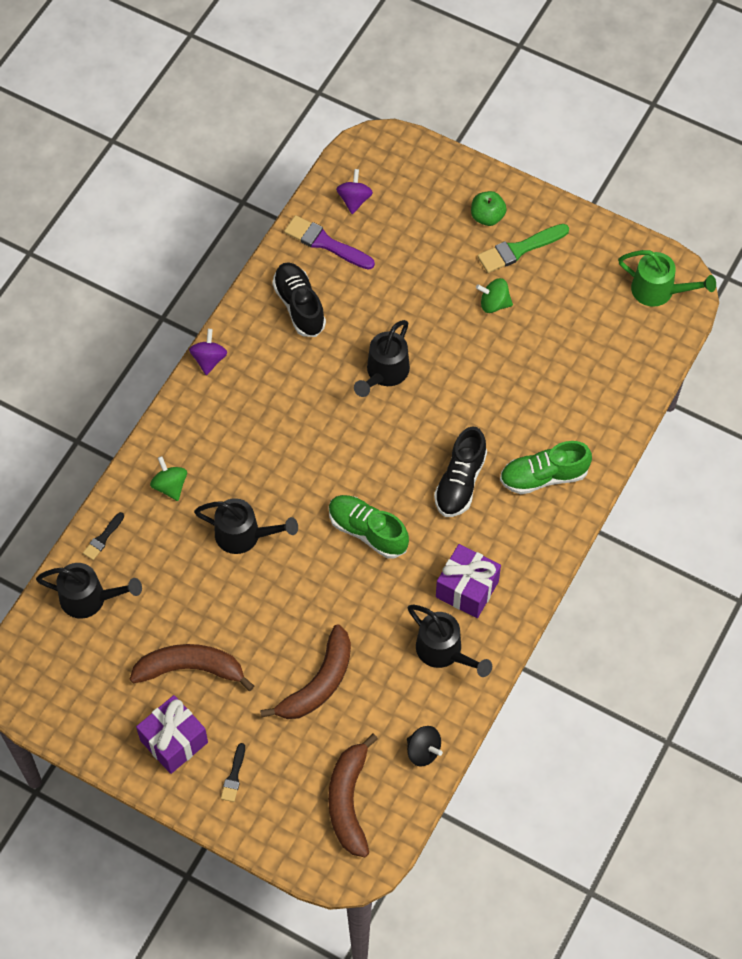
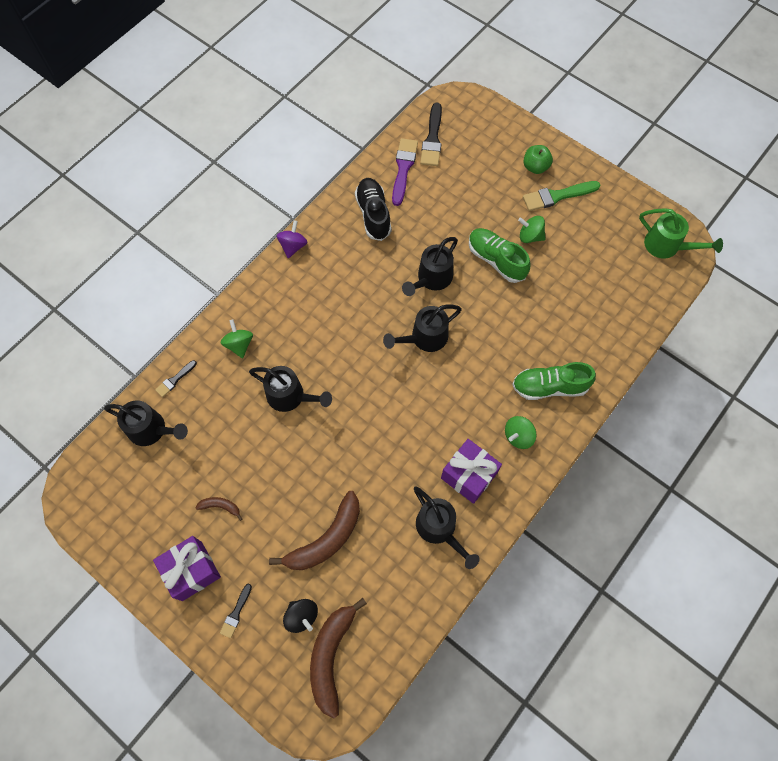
camera: 10 degrees right, 5 degrees up
brown banana [130,644,254,691] -> brown banana [196,497,242,521], size x0.46
purple brush [284,215,375,270] -> purple brush turned 60 degrees clockwise [392,138,418,206]
green shoe [329,495,409,559] -> green shoe moved to [469,228,531,283]
purple spinning top [336,169,373,214] -> black brush [420,103,442,166]
black spinning top [407,726,443,767] -> black spinning top moved to [283,599,318,633]
black shoe [434,427,487,517] -> none
none -> black watering can [383,305,462,352]
none -> green spinning top [505,416,536,449]

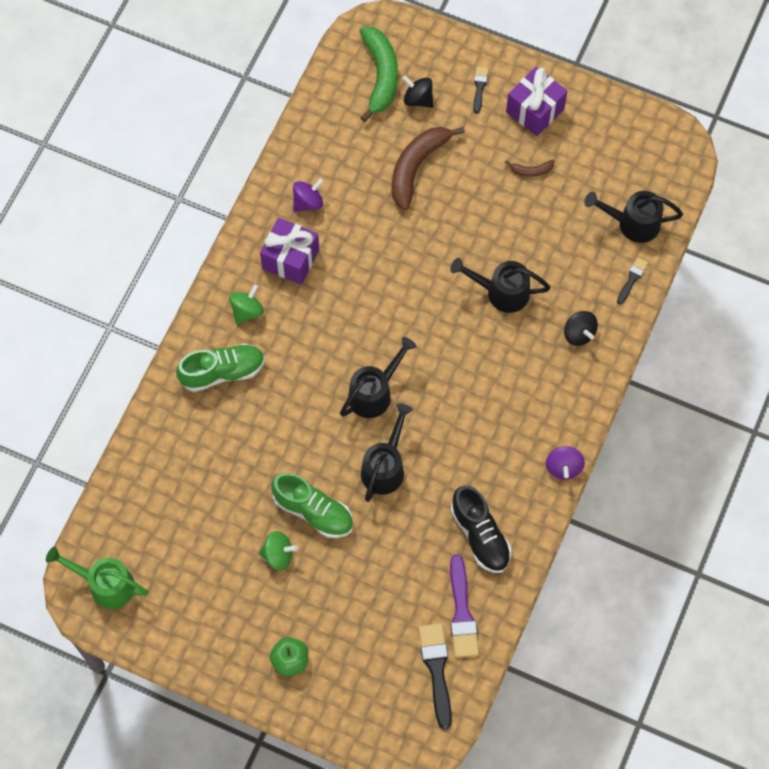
camera: 165 degrees right, 0 degrees up
green spinning top [221,320,253,358] -> black spinning top [564,311,598,346]
brown banana [310,598,367,719] -> green banana [360,27,398,122]
black watering can [414,486,480,569] -> purple spinning top [293,178,323,212]
green brush [523,181,600,211] -> none

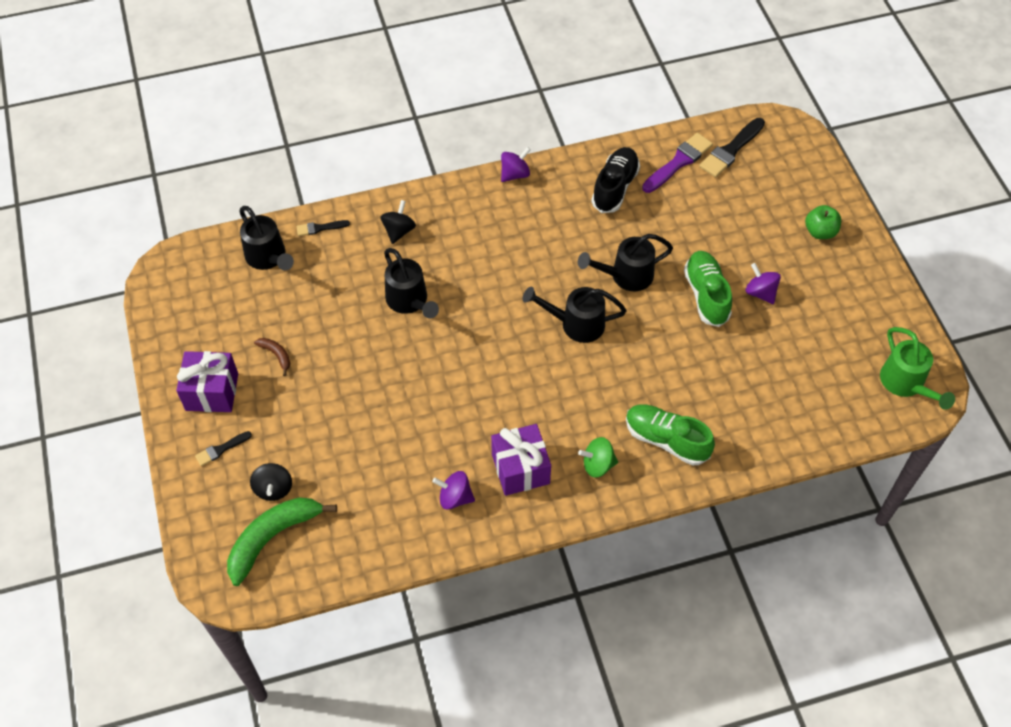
camera: 130 degrees left, 10 degrees down
green spinning top [259,531,298,570] -> purple spinning top [746,263,781,304]
brown banana [392,127,465,210] -> none

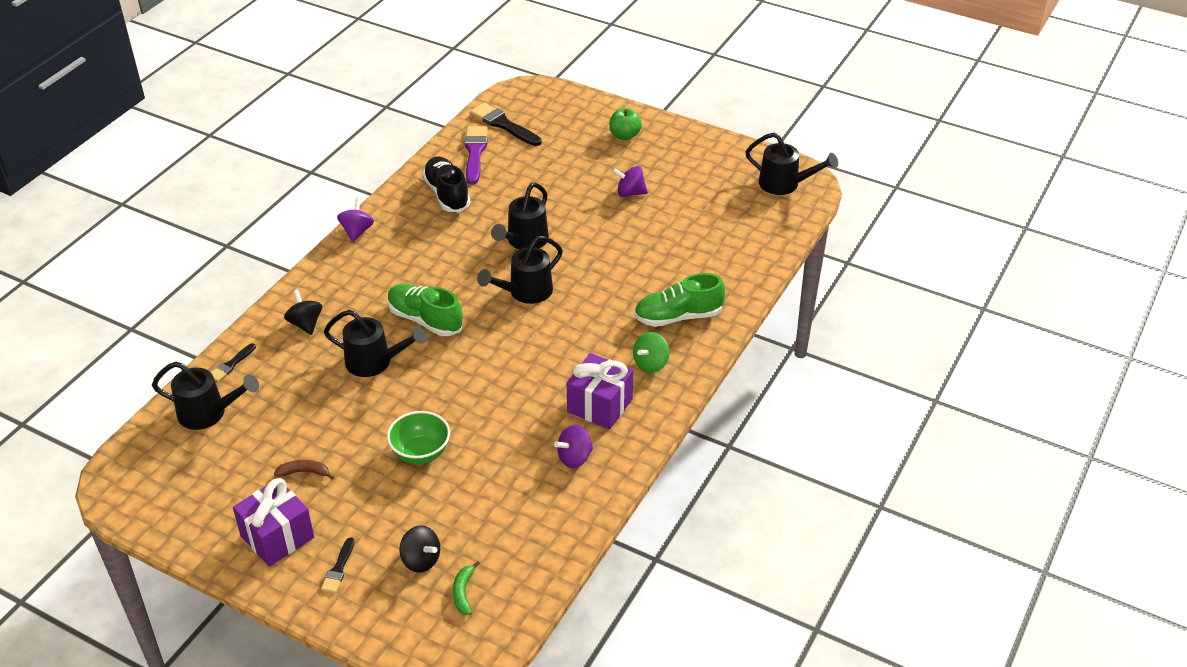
camera: 45 degrees left, 15 degrees down
green banana [227,497,337,586] -> green banana [453,561,480,615], size x0.46
green shoe [684,251,732,327] -> green shoe moved to [388,284,463,336]
black brush [699,118,765,177] -> black brush turned 135 degrees clockwise [471,103,542,146]
green watering can [880,327,955,410] -> black watering can [745,133,838,195]
none -> green bowl [387,411,450,464]

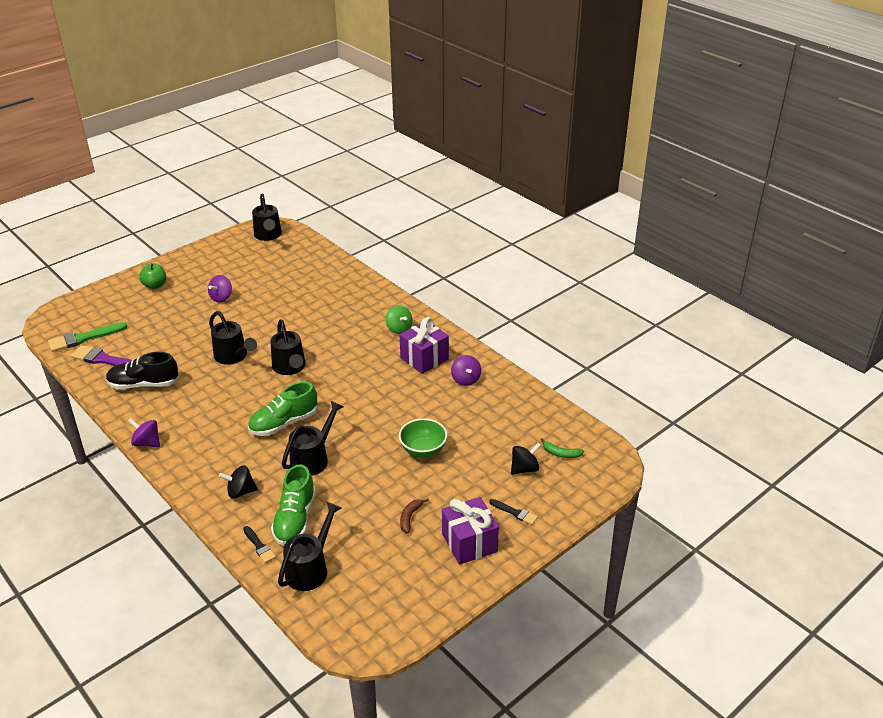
camera: 70 degrees left, 5 degrees down
black brush [471,103,542,146] -> green brush [48,322,127,352]
green shoe [634,273,725,327] -> green shoe moved to [271,464,316,546]
black watering can [745,133,838,195] -> black watering can turned 120 degrees clockwise [252,193,282,241]

